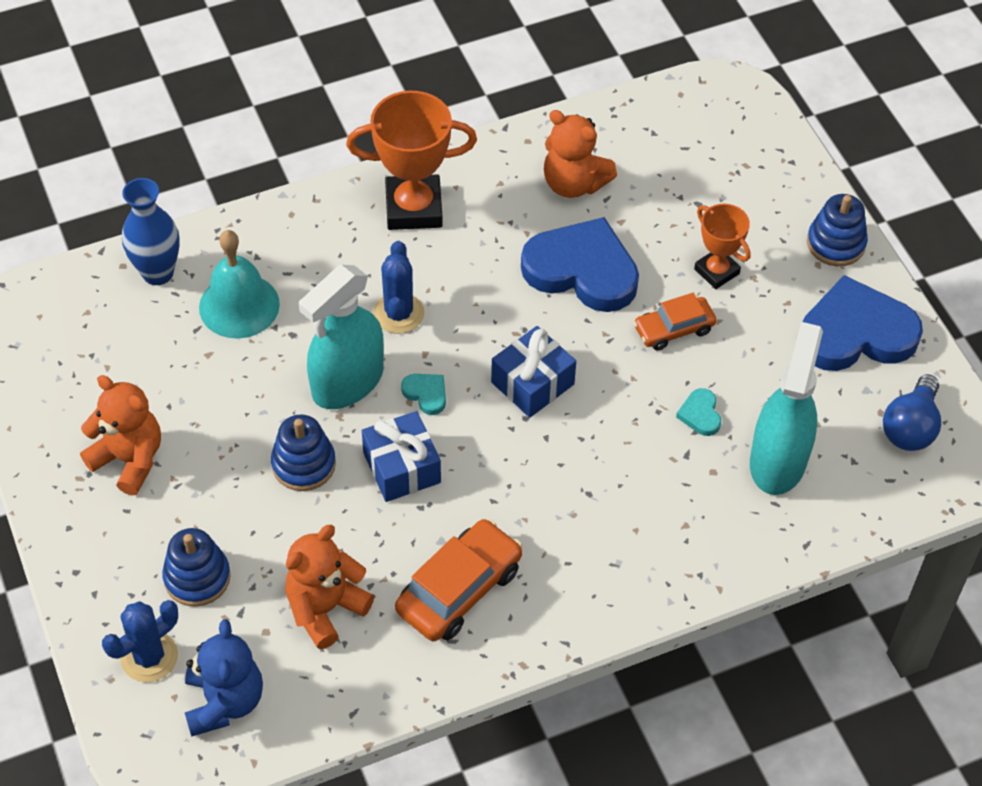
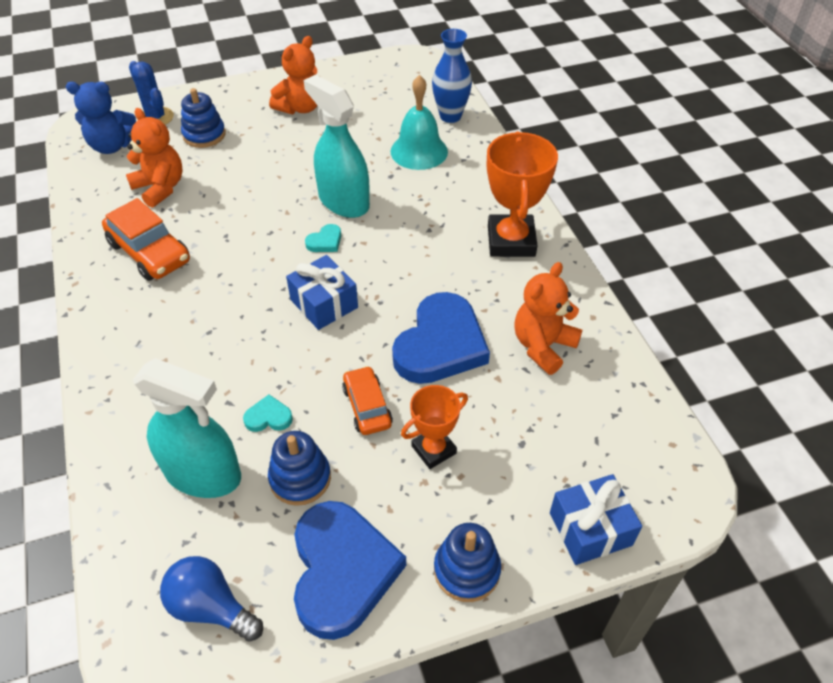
camera: 95 degrees right, 5 degrees down
blue stacking toy [271,415,336,491] -> blue stacking toy moved to [268,431,331,506]
blue gift [362,411,441,502] -> blue gift moved to [550,474,642,565]
blue cactus [373,241,424,334] -> none

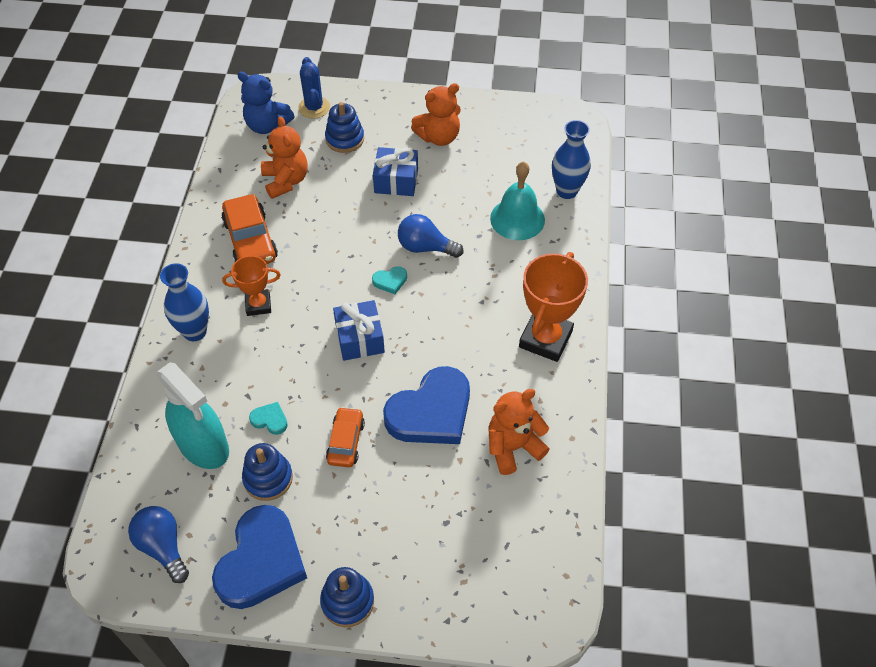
camera: 25 degrees right, 5 degrees up
turquoise spray bottle [304,75,370,218] -> blue light bulb [398,214,463,258]
orange trophy [401,385,468,469] -> orange trophy moved to [222,256,281,316]
blue gift [550,474,642,565] -> blue gift moved to [373,147,418,196]
none -> blue vase [160,263,209,341]

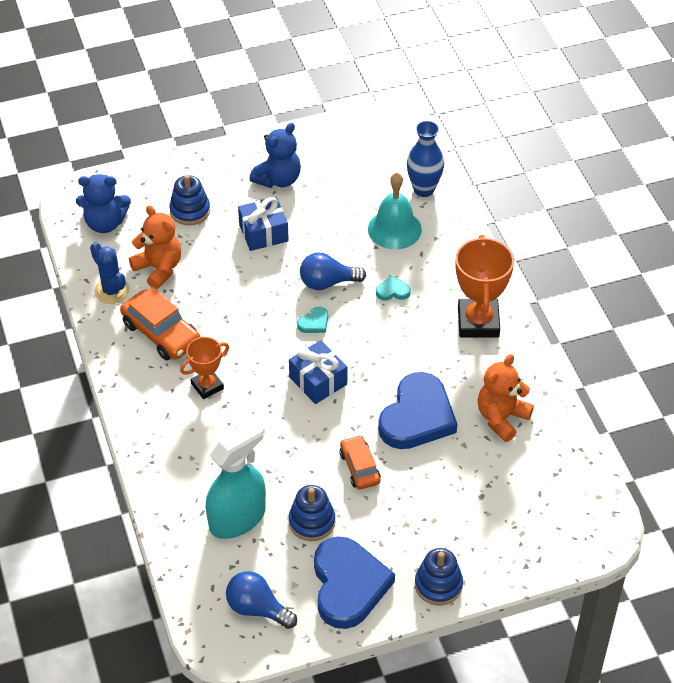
camera: 25 degrees left, 5 degrees down
turquoise spray bottle [157,362,229,469] -> turquoise spray bottle turned 60 degrees counterclockwise [206,422,266,539]
blue vase [160,263,209,341] -> none
turquoise heart [249,402,288,435] -> turquoise heart moved to [376,275,411,301]
blue cactus [298,57,330,119] -> blue cactus moved to [90,242,130,304]
orange teddy bear [411,83,461,146] -> blue teddy bear [250,123,301,188]

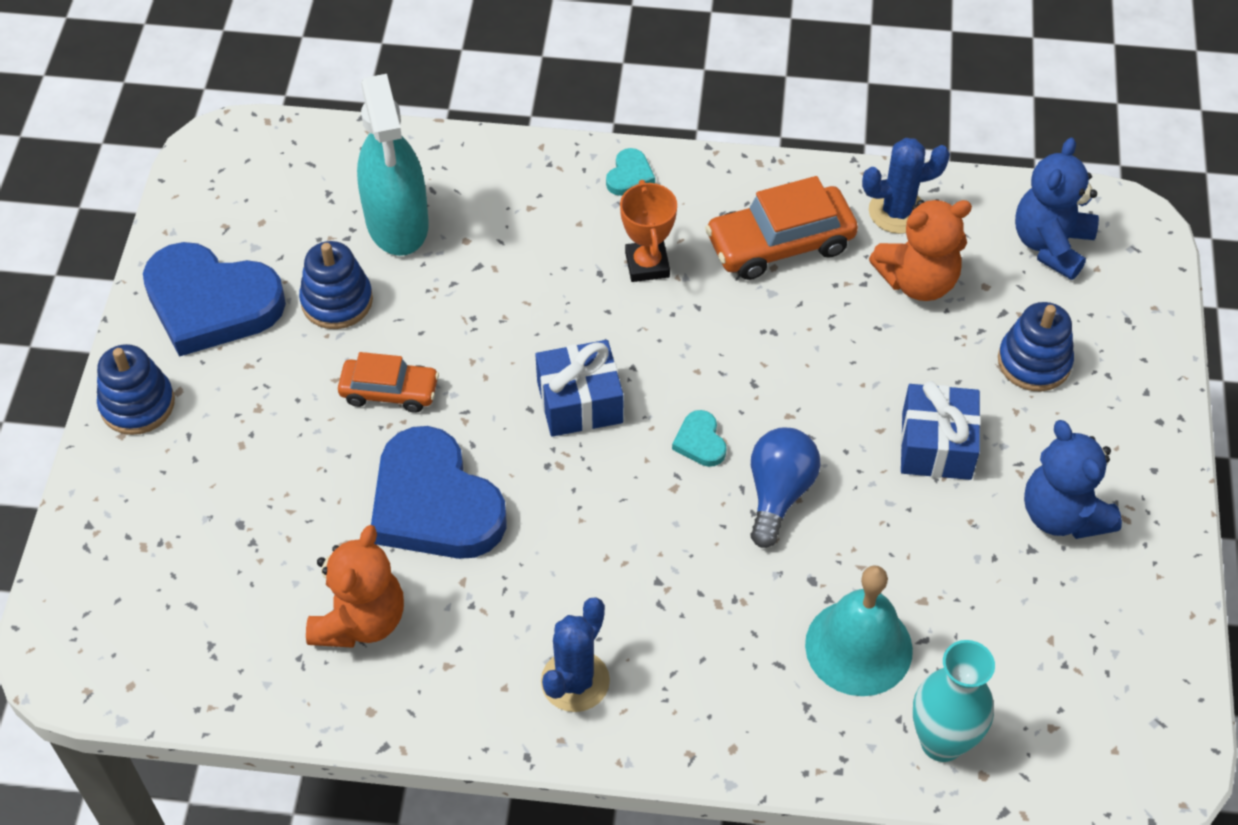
camera: 115 degrees right, 5 degrees up
blue light bulb [226,571,297,629] -> none
turquoise heart [376,275,411,301] -> turquoise heart moved to [606,148,655,196]
blue vase [407,120,444,197] -> turquoise vase [913,640,995,762]
orange trophy [455,235,514,337] -> blue cactus [541,597,610,712]
orange teddy bear [478,354,534,442] -> orange teddy bear turned 45 degrees clockwise [306,525,404,648]

